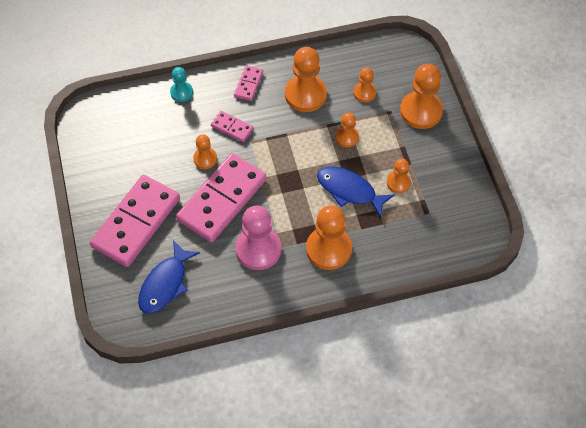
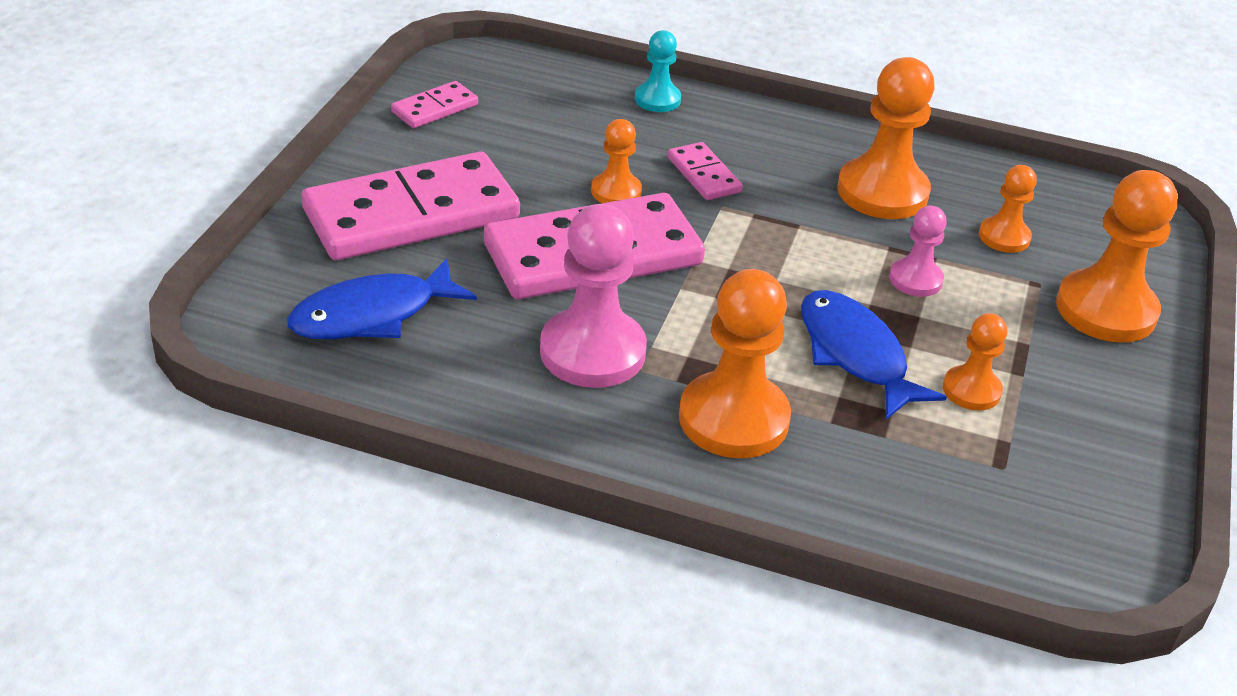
camera: 30 degrees right, 20 degrees down
pink domino [234,66,263,101] -> pink domino moved to [391,81,478,128]
orange pawn [335,113,359,147] -> pink pawn [889,206,947,297]

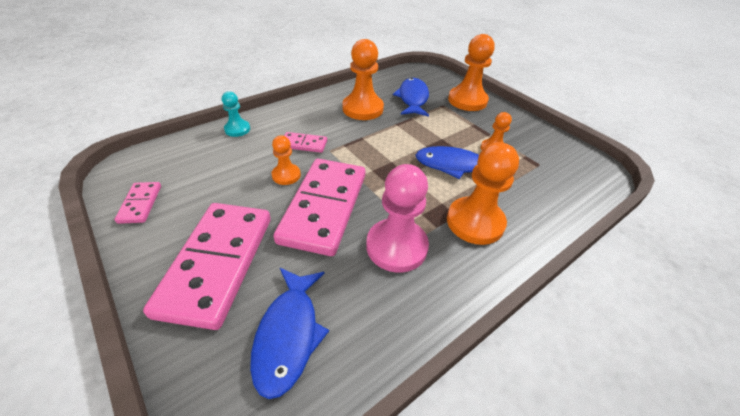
camera: 55 degrees left, 5 degrees up
pink pawn [889,206,947,297] -> none
orange pawn [979,165,1037,253] -> blue fish [393,78,429,117]

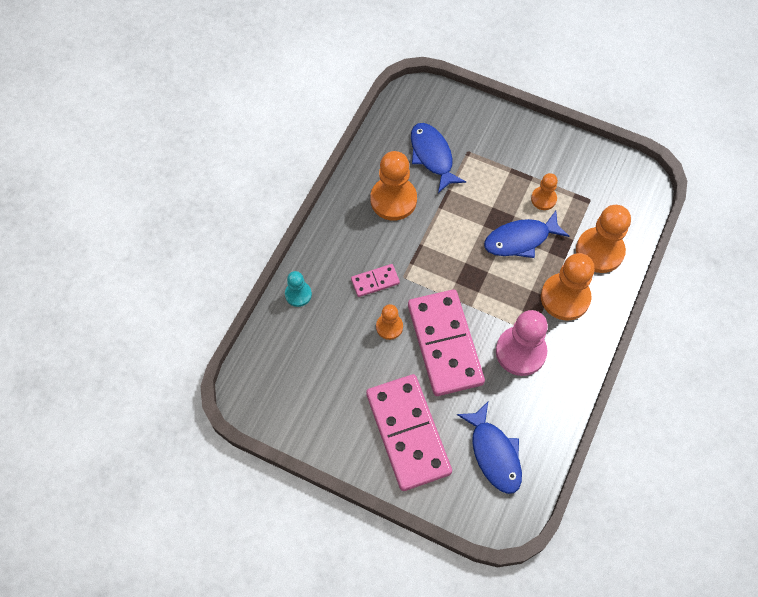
camera: 25 degrees left, 20 degrees up
pink domino [115,182,161,224] -> none
orange pawn [448,34,495,111] -> orange pawn moved to [576,205,631,273]

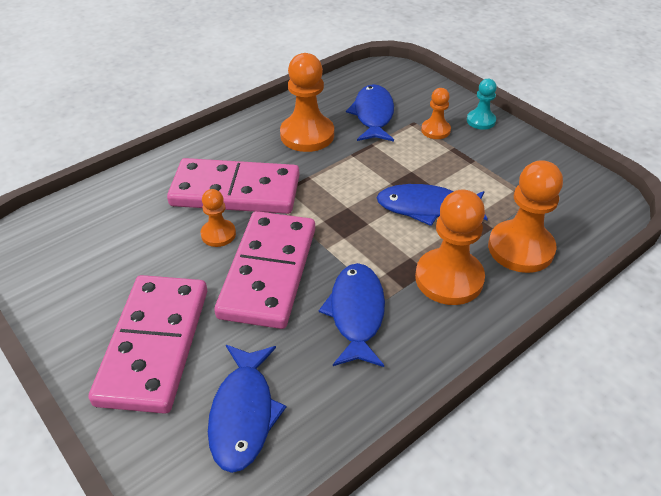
camera: 25 degrees right, 20 degrees down
turquoise pawn [285,271,312,307] -> turquoise pawn moved to [467,79,497,130]
pink domino [351,264,400,297] -> pink domino [167,158,300,214], size x2.24
pink pawn [496,310,548,376] -> blue fish [319,263,385,367]
orange pawn [531,173,558,210] -> orange pawn moved to [421,88,451,139]

